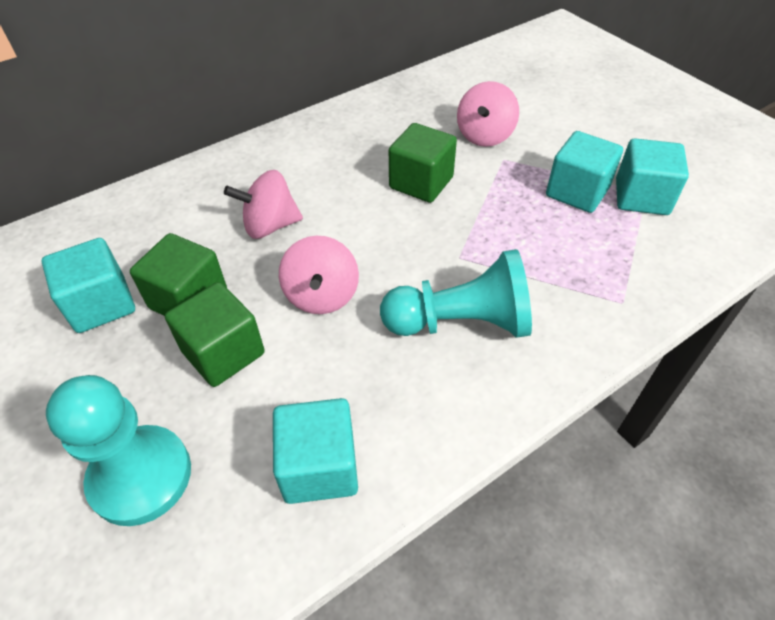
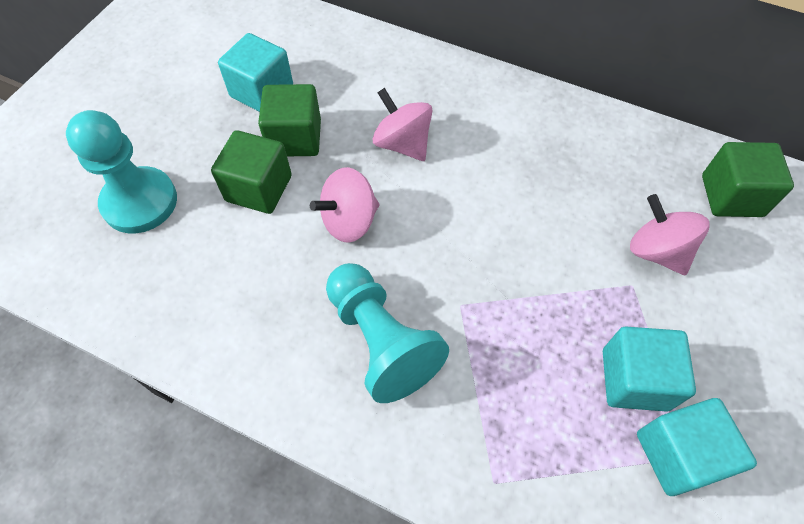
camera: 60 degrees right, 10 degrees up
turquoise cube [273,398,358,504] -> none
green cube [389,123,457,203] -> green cube moved to [702,142,794,217]
pink spinning top [457,81,519,147] -> pink spinning top turned 60 degrees clockwise [630,194,710,275]

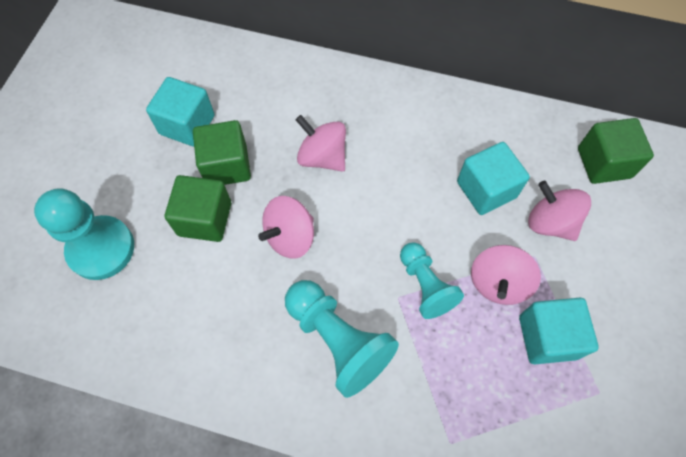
camera: 10 degrees left, 5 degrees up
turquoise cube [637,398,757,496] -> turquoise cube moved to [457,142,530,215]
none -> turquoise pawn [400,242,464,319]
none -> pink spinning top [471,245,541,305]

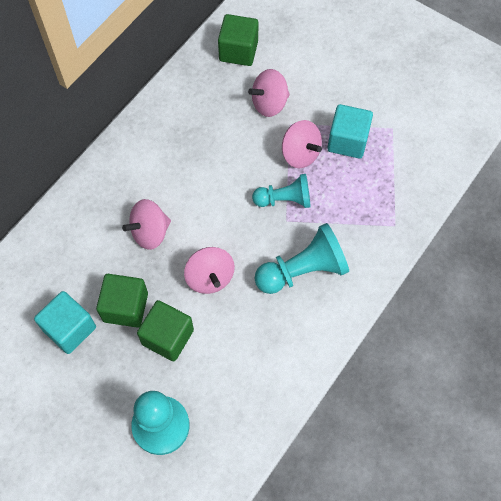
camera: 70 degrees left, 0 degrees up
turquoise cube [457,142,530,215] -> none

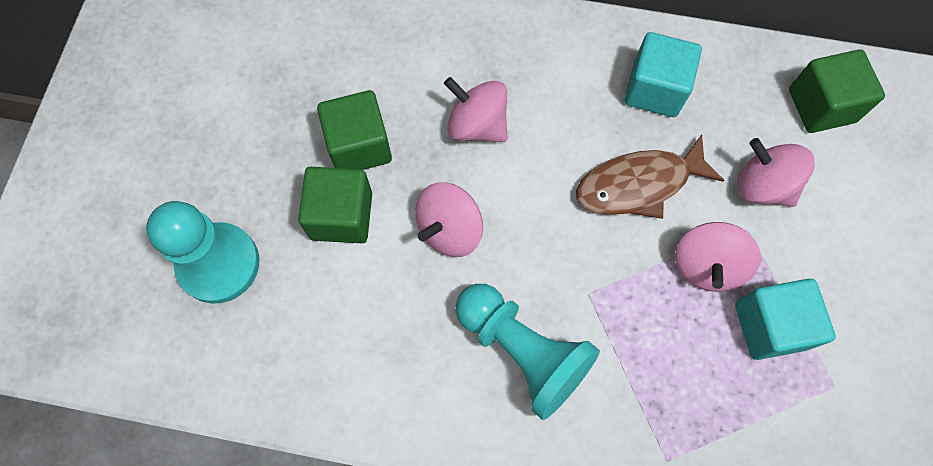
camera: 65 degrees right, 5 degrees up
turquoise cube [34,291,96,354] -> turquoise cube moved to [625,32,702,117]
turquoise pawn [252,174,311,208] -> none
none -> brown fish [576,134,724,219]

